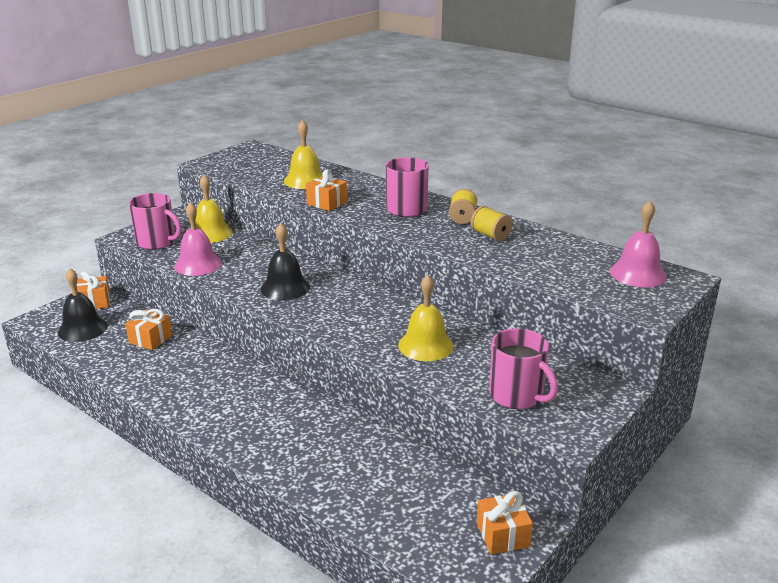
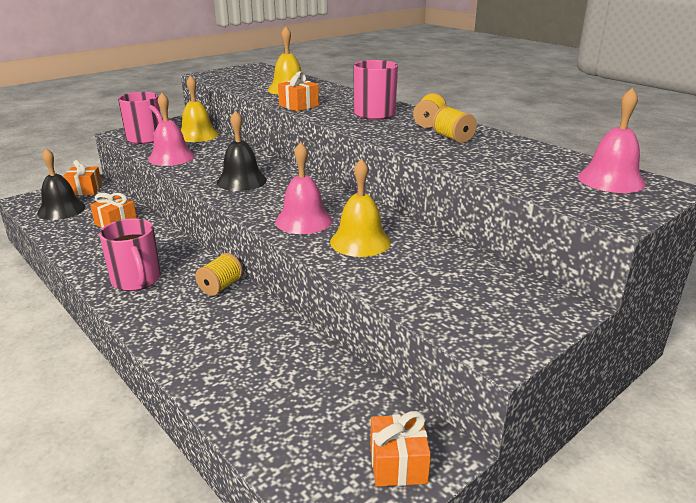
camera: 10 degrees right, 0 degrees up
pink mug [489,328,558,409] -> pink mug moved to [99,218,161,291]
none -> yellow spool [195,253,243,296]
none -> pink bell [275,142,332,234]

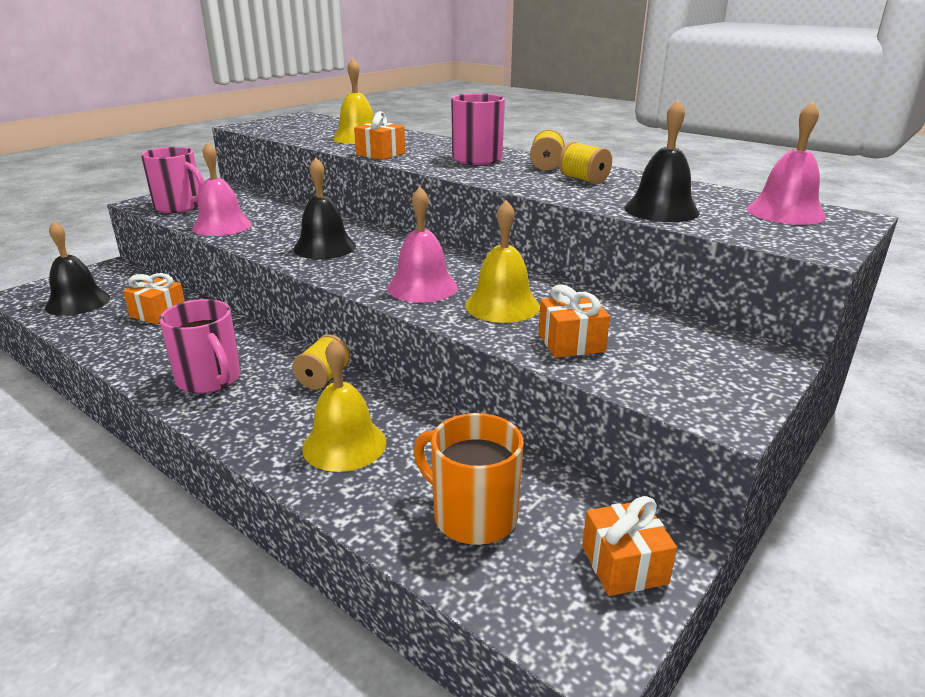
camera: 10 degrees left, 0 degrees up
orange gift [63,160,102,195] -> orange gift moved to [538,284,610,358]
yellow bell [181,75,219,142] -> yellow bell moved to [302,339,386,472]
none -> orange mug [413,413,523,545]
none -> black bell [624,100,700,222]

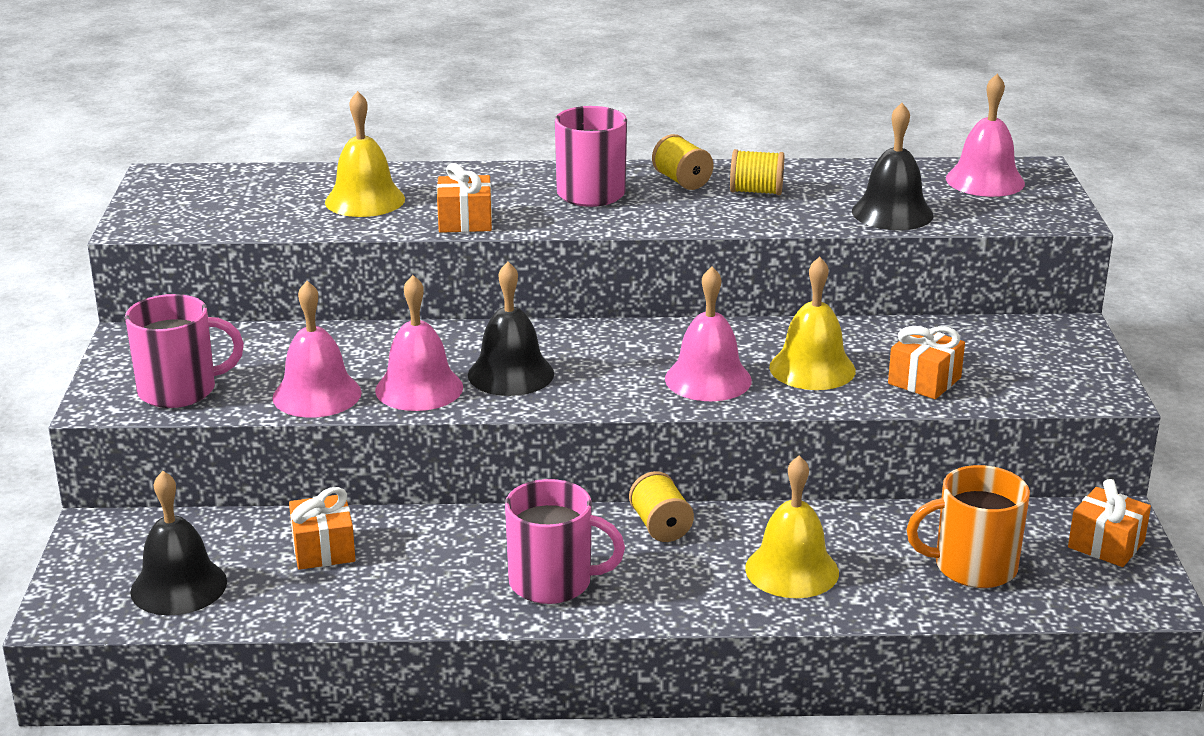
camera: 40 degrees left, 0 degrees up
none -> pink bell [375,275,463,411]

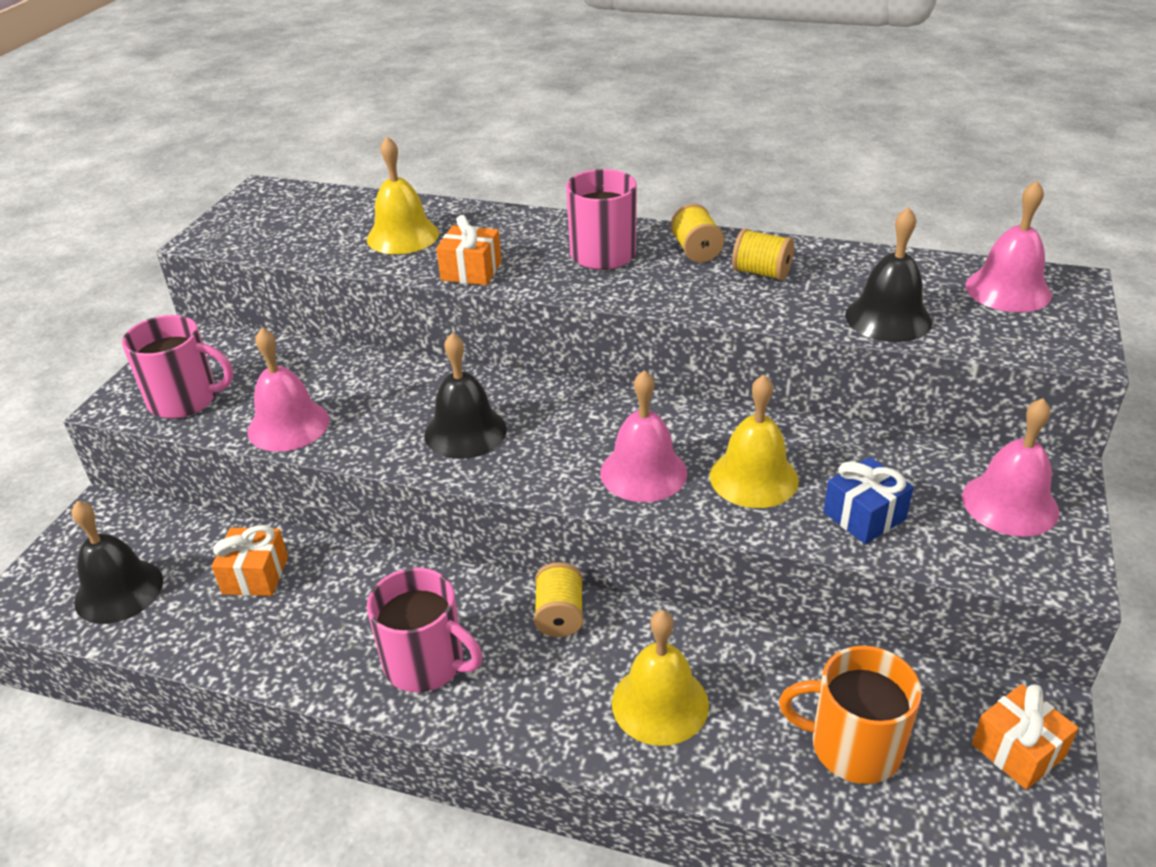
camera: 20 degrees right, 10 degrees up
pink bell [375,275,463,411] -> pink bell moved to [962,398,1059,537]
orange gift [888,326,965,399] -> blue gift [823,457,914,544]

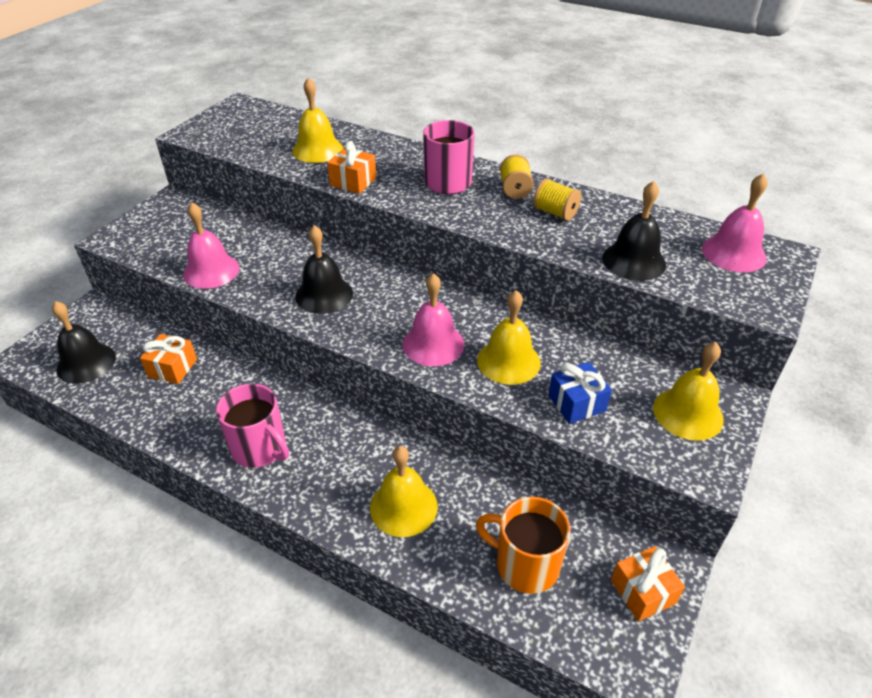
camera: 10 degrees right, 5 degrees up
pink mug [122,315,233,419] -> none
yellow spool [534,562,584,637] -> none
pink bell [962,398,1059,537] -> yellow bell [653,342,724,441]

